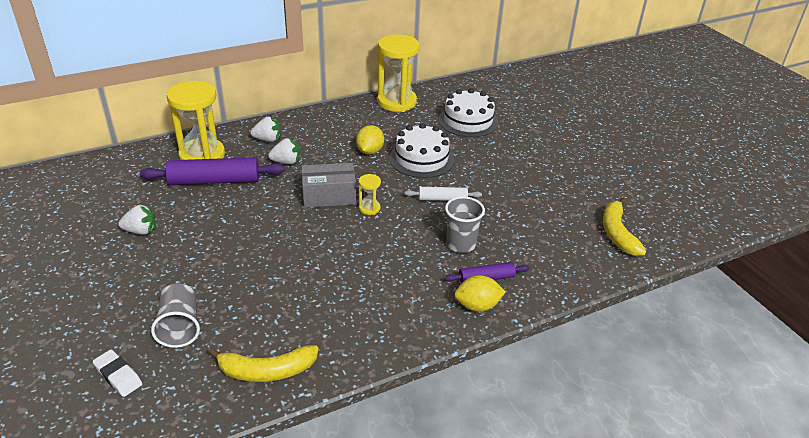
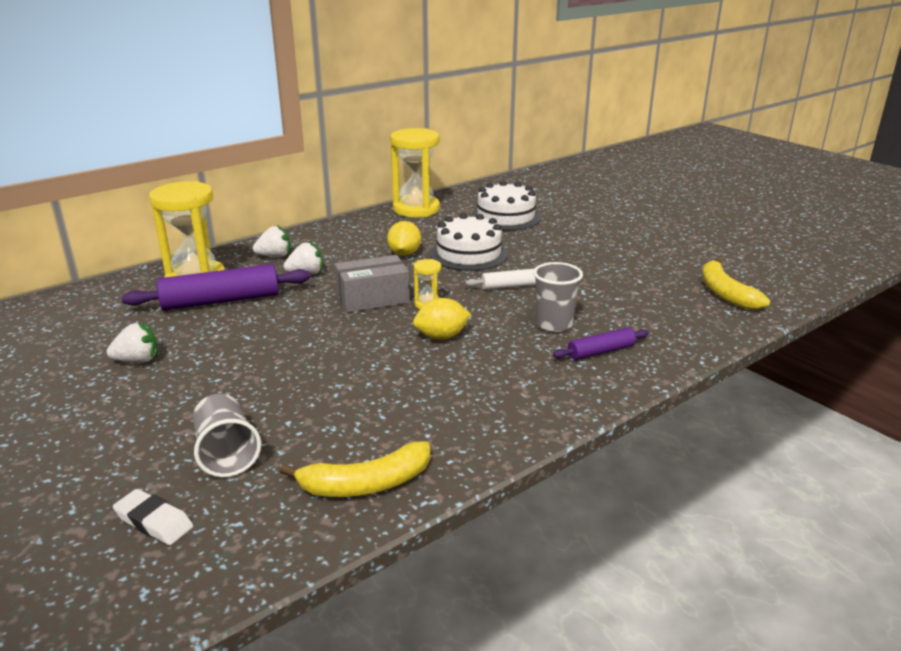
camera: 10 degrees left, 10 degrees down
yellow lemon [454,275,506,312] -> yellow lemon moved to [413,298,471,340]

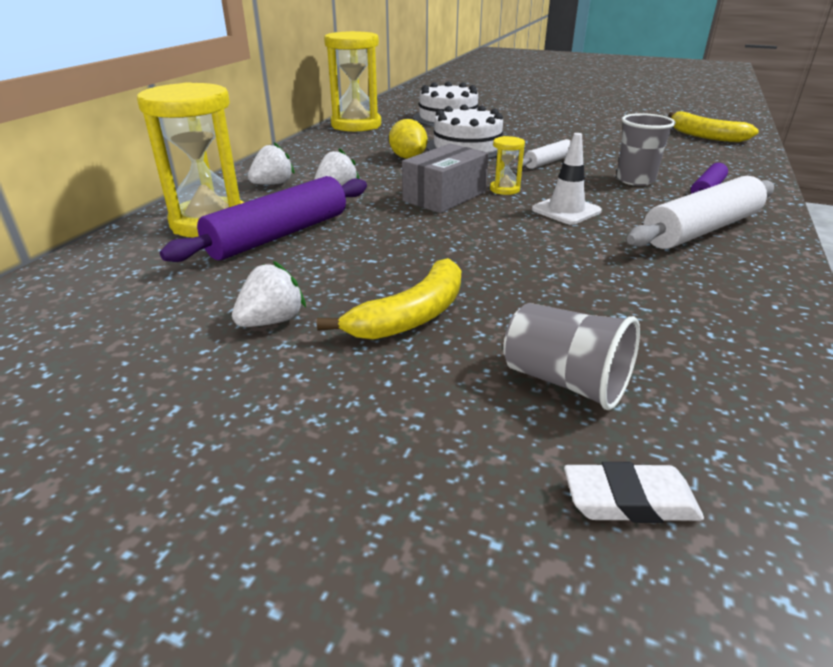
camera: 30 degrees left, 5 degrees up
yellow banana [280,441,430,497] -> yellow banana moved to [317,258,461,340]
yellow lemon [413,298,471,340] -> white traffic cone [532,133,602,225]
none -> white rolling pin [626,176,774,249]

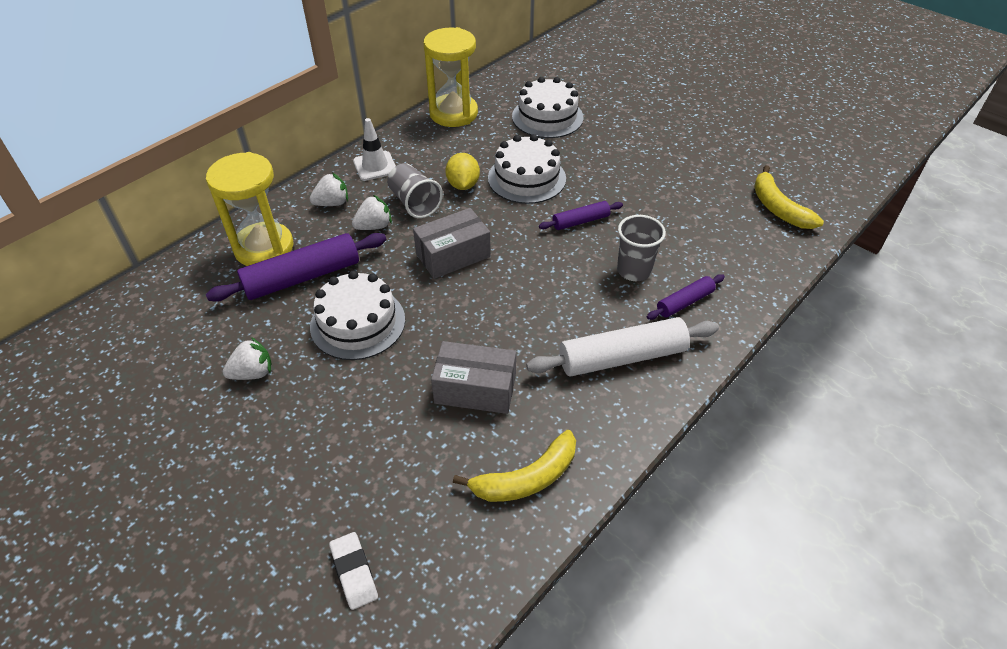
camera: 20 degrees right, 15 degrees up
yellow banana [317,258,461,340] -> yellow banana moved to [453,430,576,502]
yellow hourglass [490,136,525,195] -> none
grey cup [503,303,640,410] -> grey cup moved to [387,163,443,218]
white rolling pin [517,139,571,169] -> purple rolling pin [539,201,623,230]
white traffic cone [532,133,602,225] -> white traffic cone moved to [353,118,396,181]
white eraser [564,462,704,523] -> white eraser turned 45 degrees clockwise [329,532,378,610]
none -> white cake [310,271,405,360]
none -> grey box [431,341,516,414]

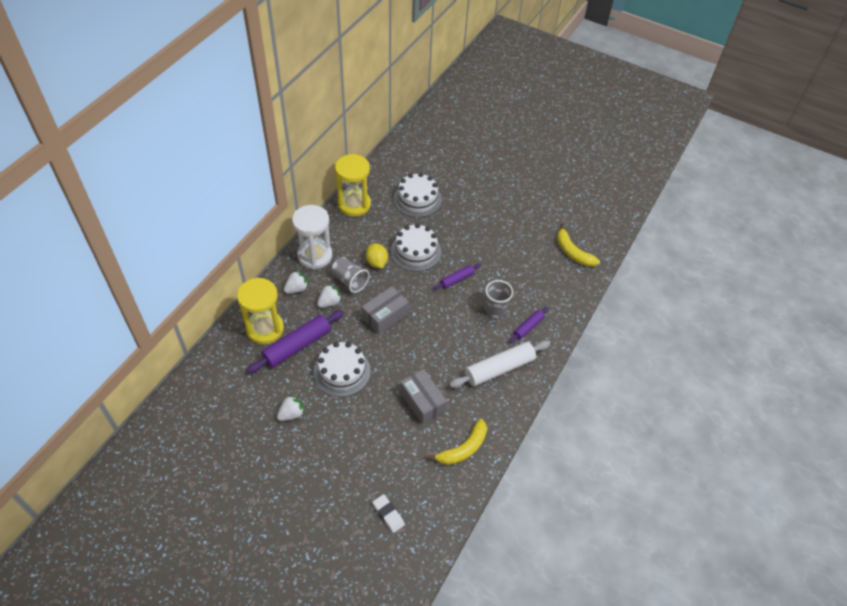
camera: 15 degrees left, 5 degrees up
white traffic cone [353,118,396,181] -> white hourglass [292,205,332,269]
grey box [431,341,516,414] -> grey box turned 60 degrees clockwise [400,369,447,425]

